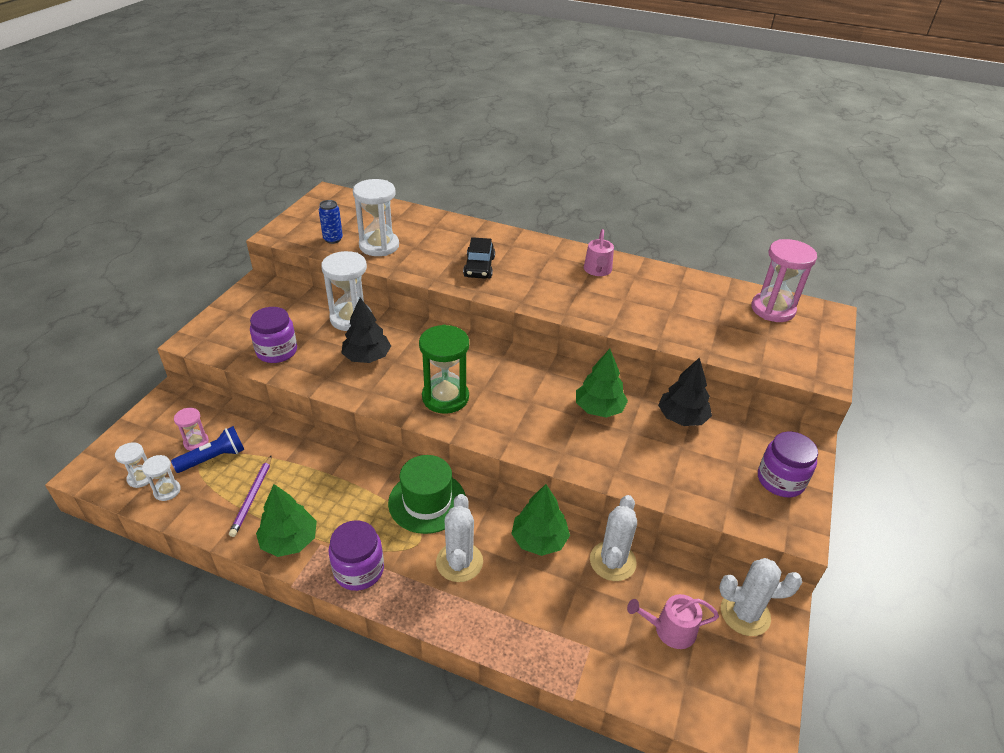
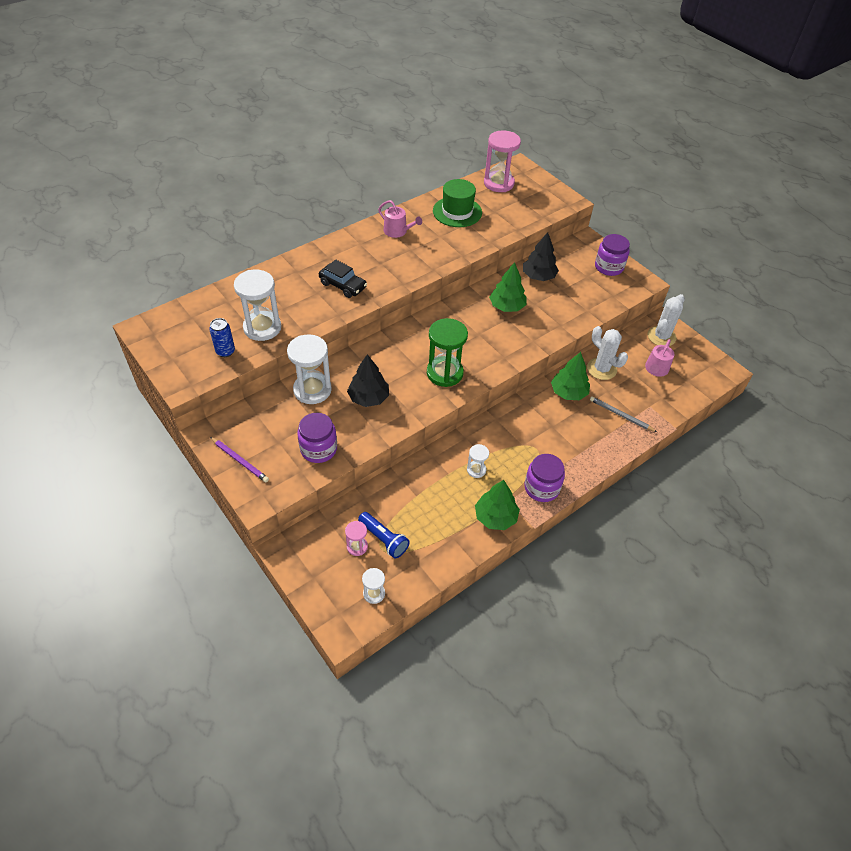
camera: 60 degrees left, 10 degrees up
white hourglass [142,455,181,501] -> white hourglass moved to [467,444,489,478]
blue flashlight [171,426,244,473] -> blue flashlight turned 135 degrees clockwise [358,512,410,559]
purple pencil [229,455,272,537] -> purple pencil moved to [210,437,269,482]
green hat [388,455,466,534] -> green hat moved to [433,179,482,227]
white cactus [436,494,483,582] -> none
none -> grey pencil [590,396,657,432]

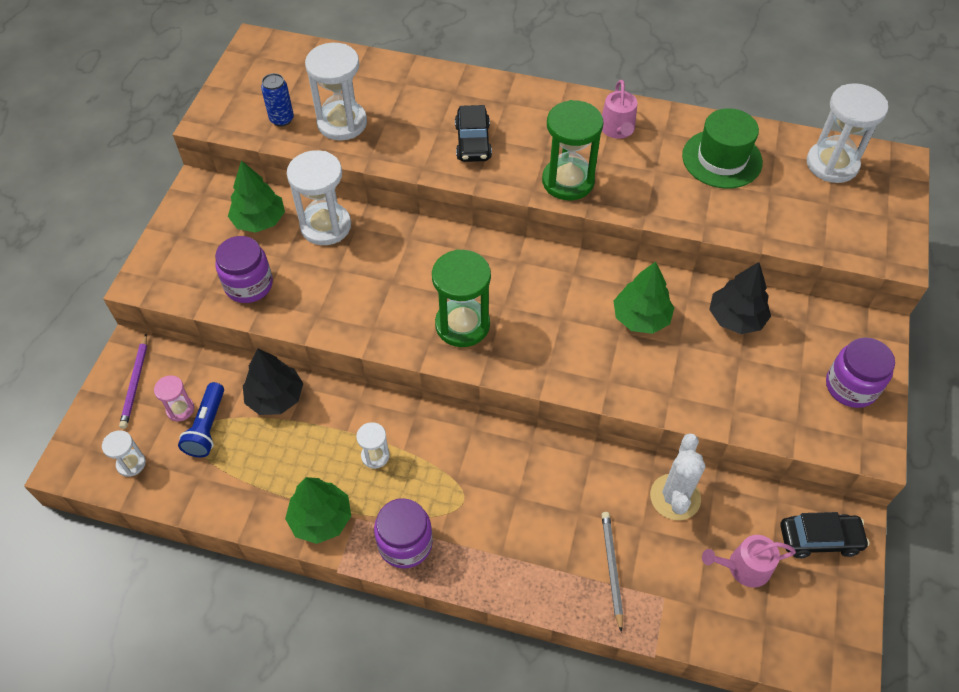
camera: 55 degrees right, 5 degrees up
purple pencil [210,437,269,482] -> purple pencil moved to [119,334,147,429]
black tree [347,354,389,407] -> black tree moved to [243,348,303,415]
pink hourglass [484,130,521,192] -> white hourglass [807,83,888,183]
green tree [551,352,590,400] -> green tree moved to [228,160,285,233]
white cactus [648,294,685,346] -> black car [780,512,870,558]
none -> green hourglass [542,100,604,200]

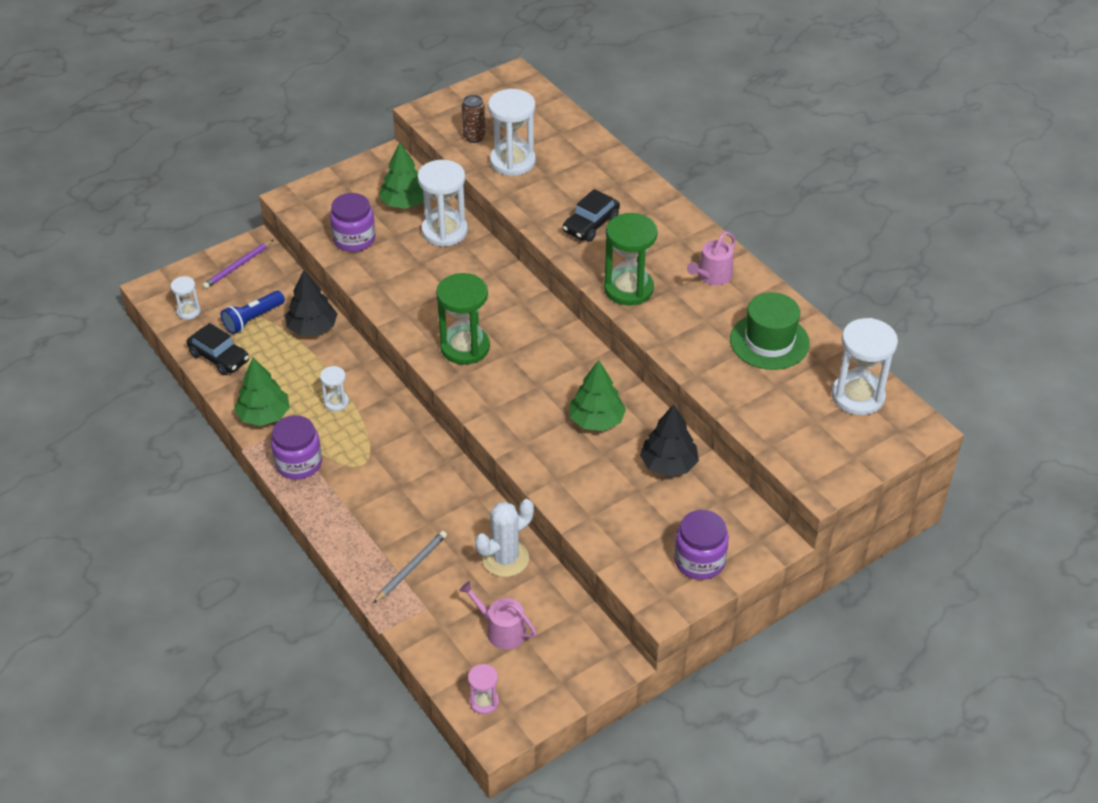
camera: 40 degrees right, 10 degrees down
pink hourglass [154,376,194,421] -> pink hourglass moved to [468,664,499,714]
blue can [261,73,294,127] -> brown can [462,95,486,143]
black car [780,512,870,558] -> black car moved to [186,323,249,375]

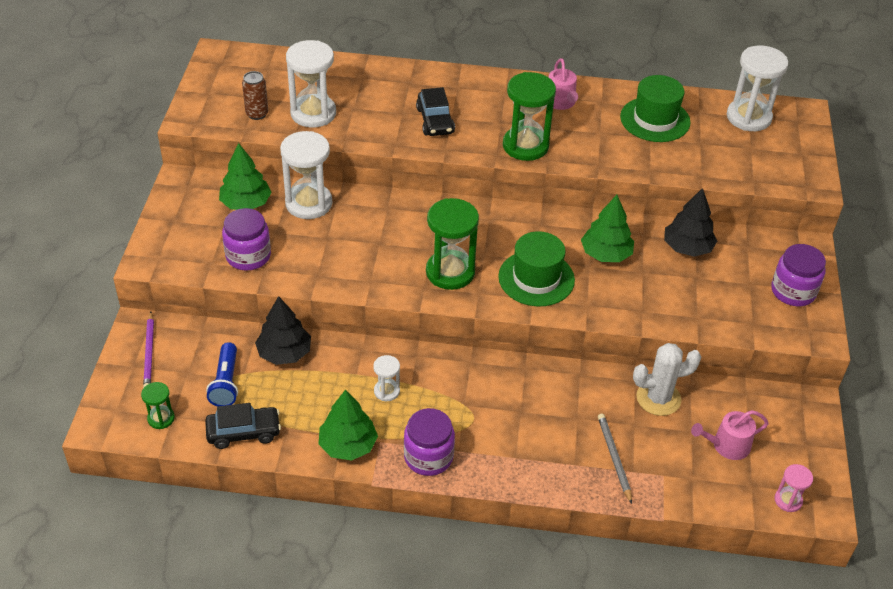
camera: 50 degrees left, 0 degrees up
white hourglass [171,276,201,320] -> green hourglass [141,382,175,429]
white cactus [475,499,534,577] -> white cactus turned 75 degrees clockwise [633,343,701,416]
none -> green hat [498,231,575,306]

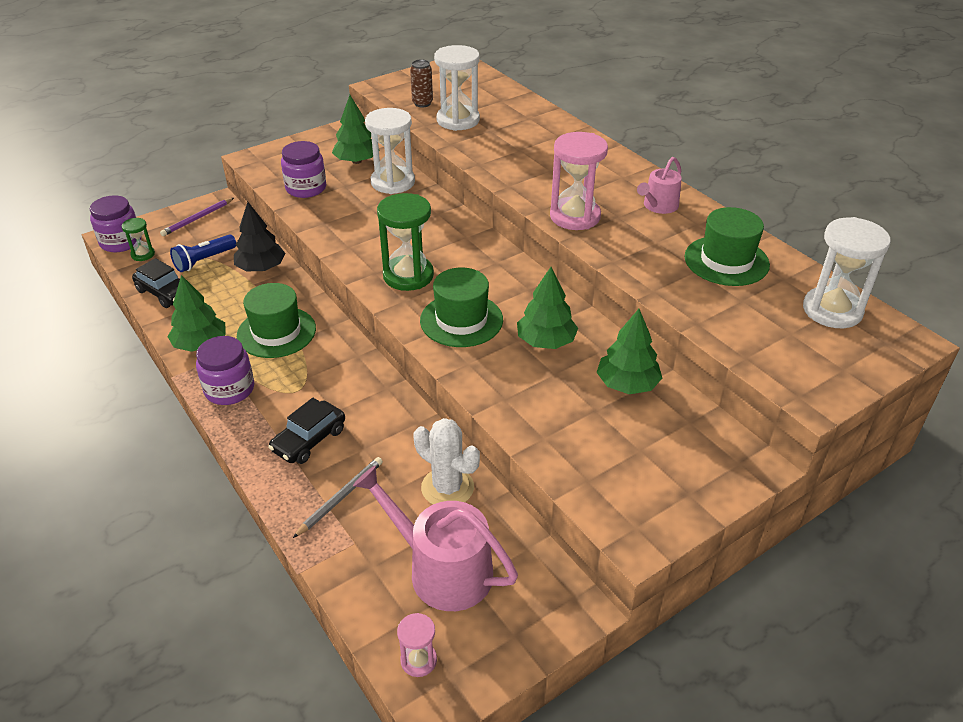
camera: 50 degrees right, 5 degrees down
white hourglass [373,355,400,401] -> green hat [237,283,316,358]
black car [416,87,455,136] -> black car moved to [268,398,345,464]
green hourglass [503,72,556,161] -> pink hourglass [550,132,608,230]
black tree [664,188,717,257] -> green tree [596,309,662,394]
pink watering can [691,410,769,460] -> pink watering can [353,466,518,611], size x1.75
purple jar [771,244,826,306] -> purple jar moved to [90,195,141,252]

